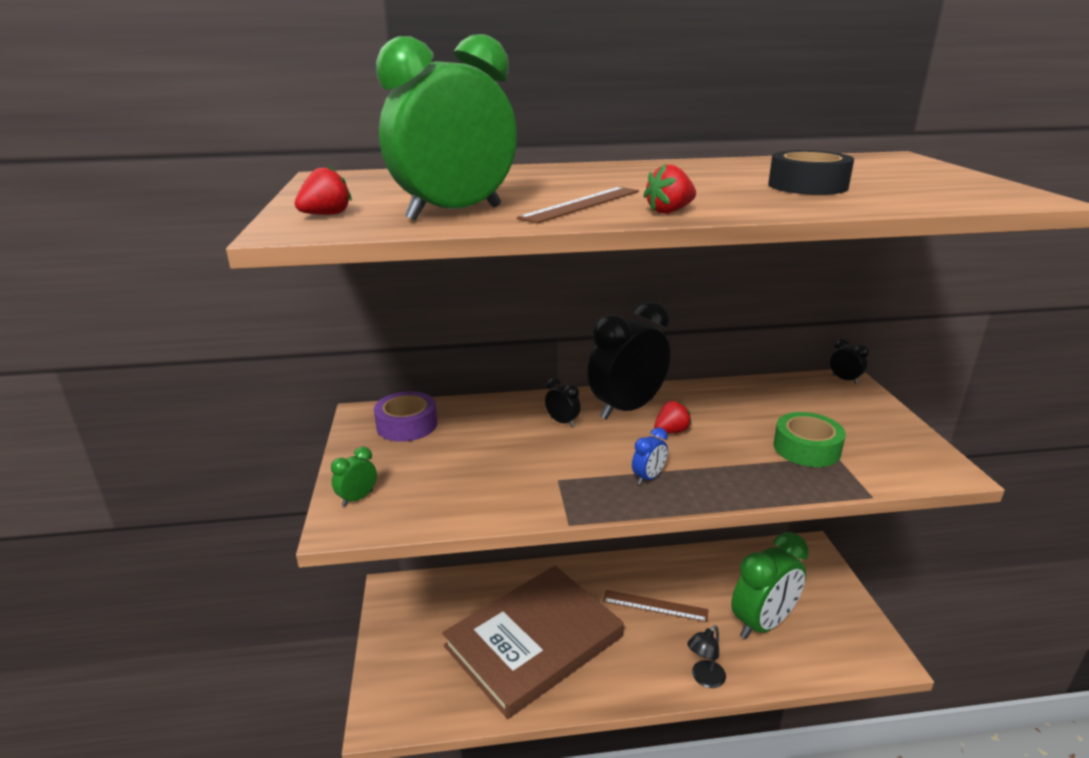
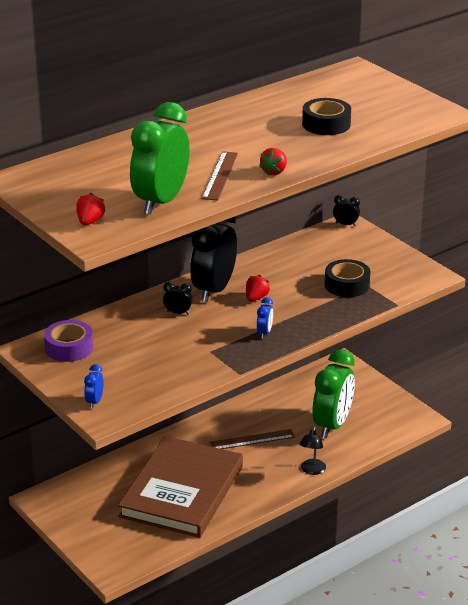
camera: 30 degrees left, 5 degrees up
green clock [331,446,377,507] -> blue clock [84,364,104,409]
green tape [773,412,846,467] -> black tape [325,259,370,297]

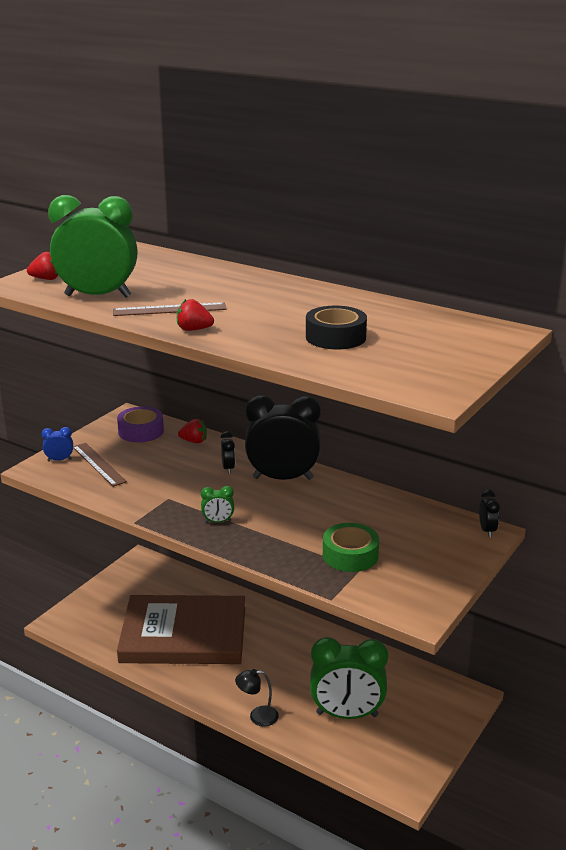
camera: 70 degrees right, 5 degrees down
brown ruler [210,429,295,449] -> brown ruler moved to [73,443,127,487]
red strawberry [246,275,270,302] -> red strawberry moved to [178,419,207,443]
blue clock [257,297,273,339] -> green clock [201,486,234,523]
black tape [325,259,370,297] -> green tape [323,523,379,572]

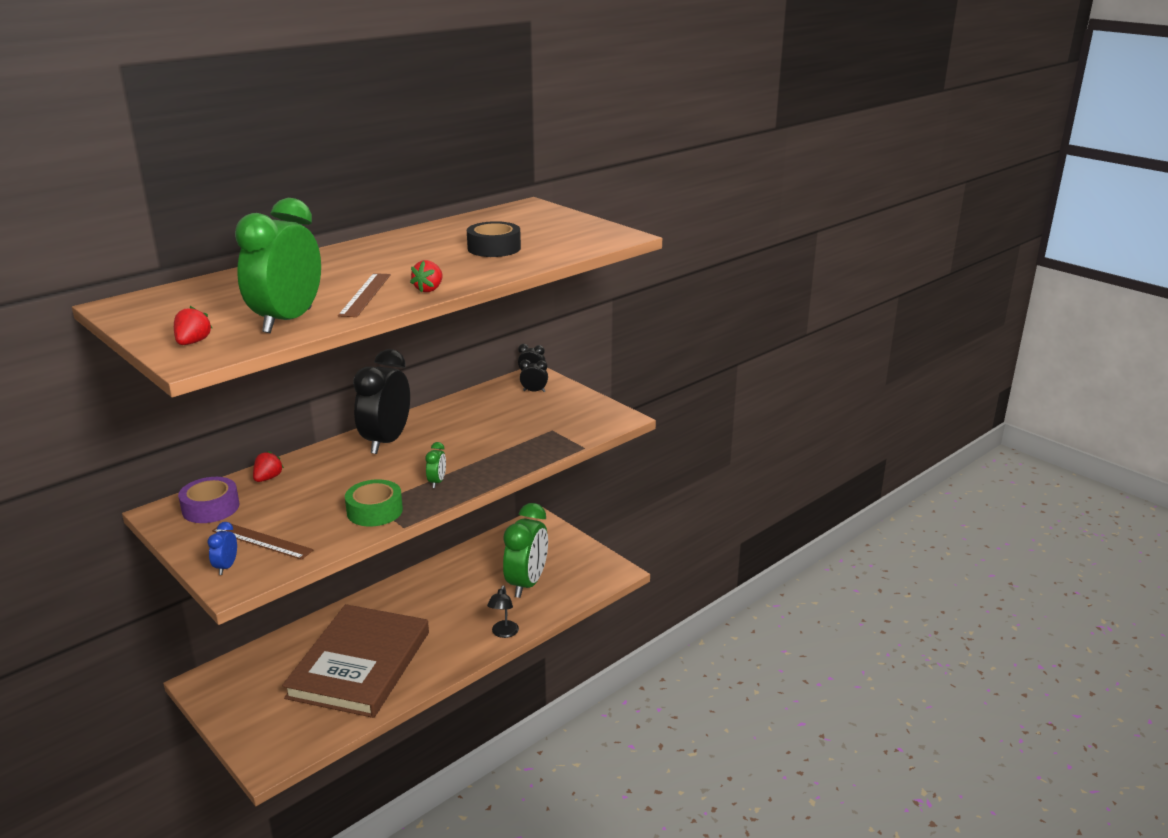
camera: 75 degrees left, 0 degrees up
brown ruler [73,443,127,487] -> brown ruler turned 45 degrees clockwise [212,524,314,560]
black clock [221,431,235,474] -> black clock moved to [520,359,548,392]
green tape [323,523,379,572] -> green tape moved to [345,479,403,526]

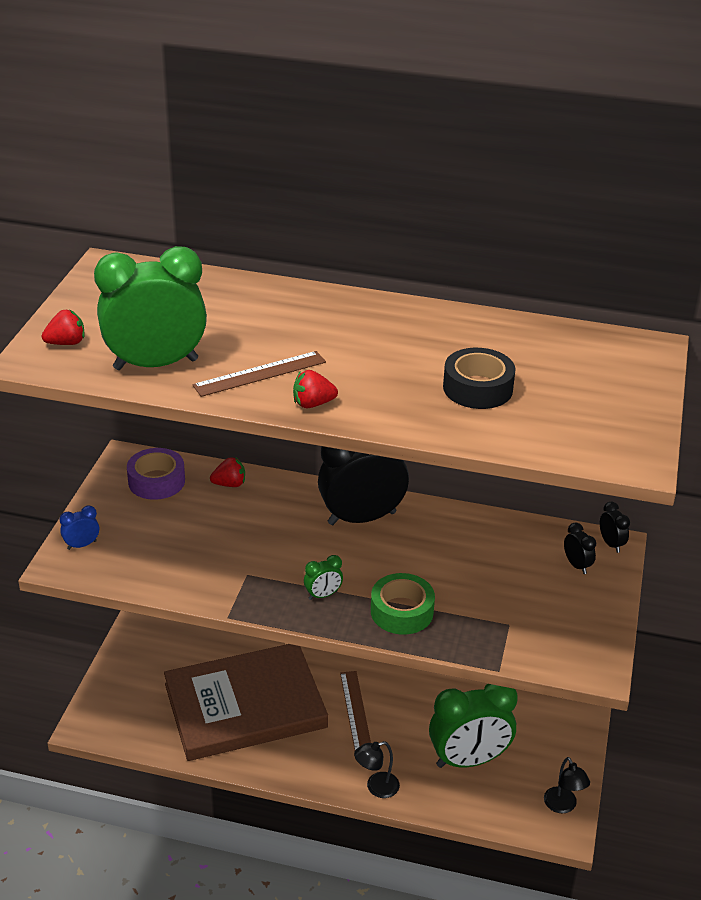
camera: 55 degrees right, 10 degrees up
brown ruler [212,524,314,560] -> brown ruler moved to [340,671,371,750]
green tape [345,479,403,526] -> green tape moved to [371,573,435,635]
none -> black lamp [544,757,590,813]

